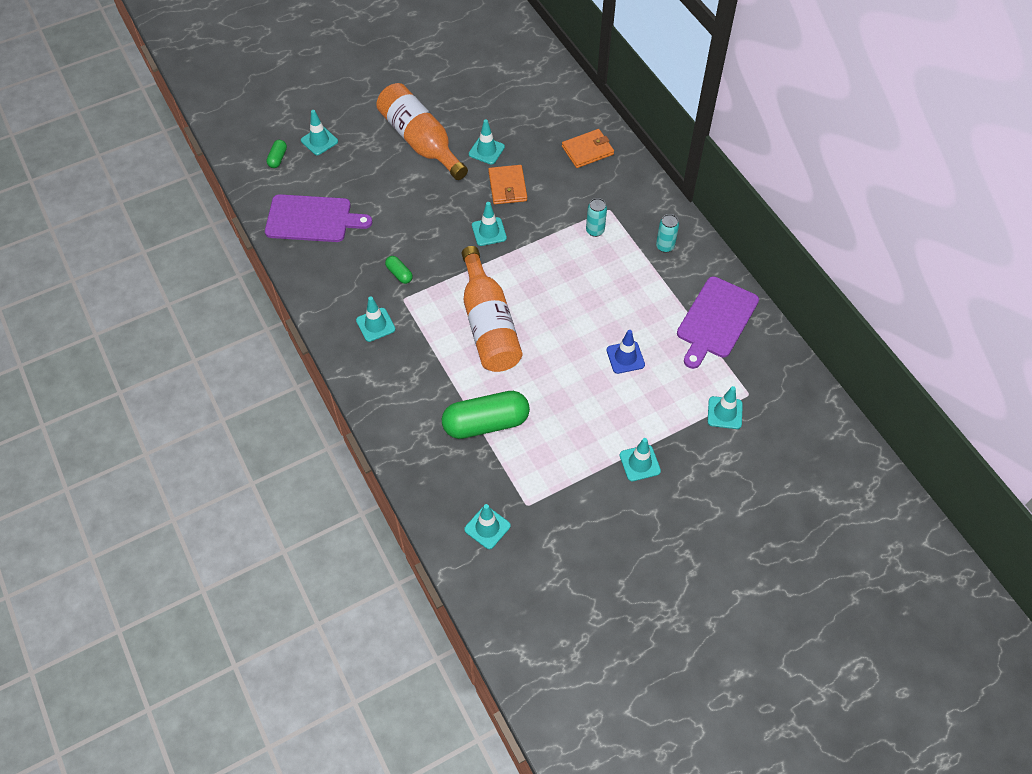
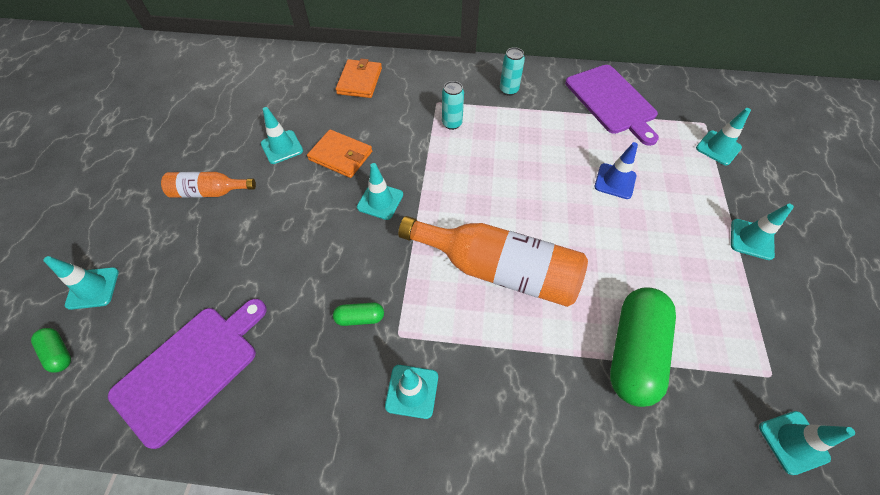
camera: 55 degrees left, 0 degrees up
orange bottle [376,83,468,180] -> orange bottle [161,172,256,198], size x0.52

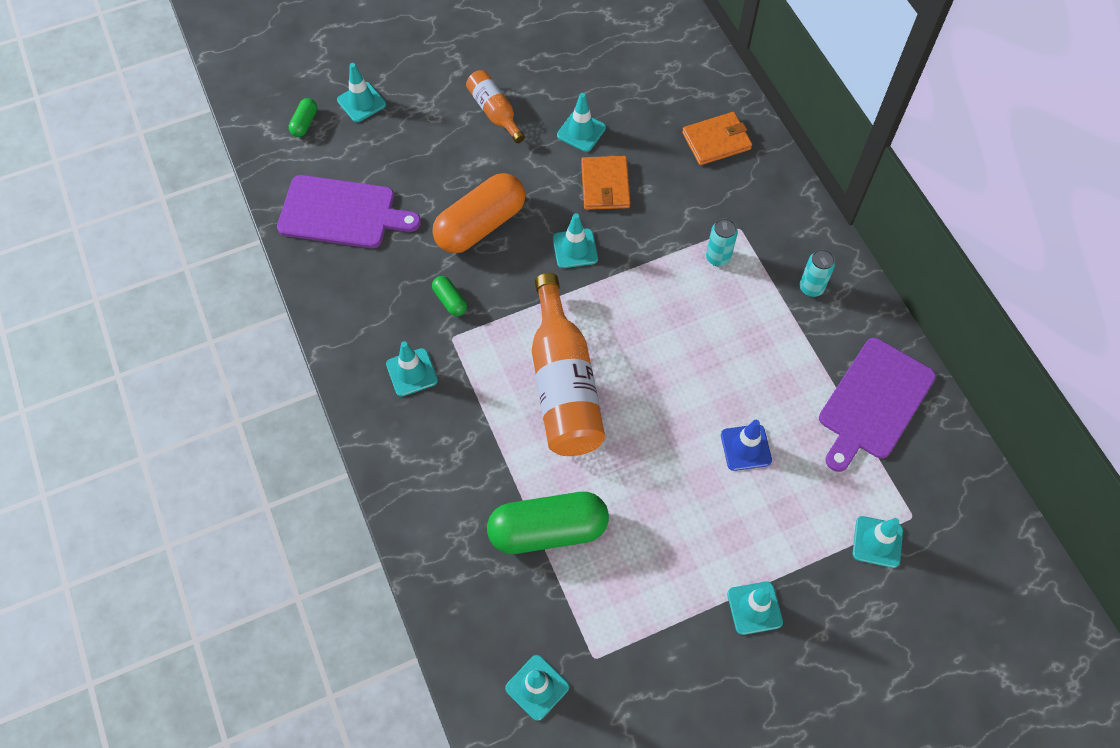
camera: 60 degrees right, 5 degrees up
none -> orange capsule [432,173,525,253]

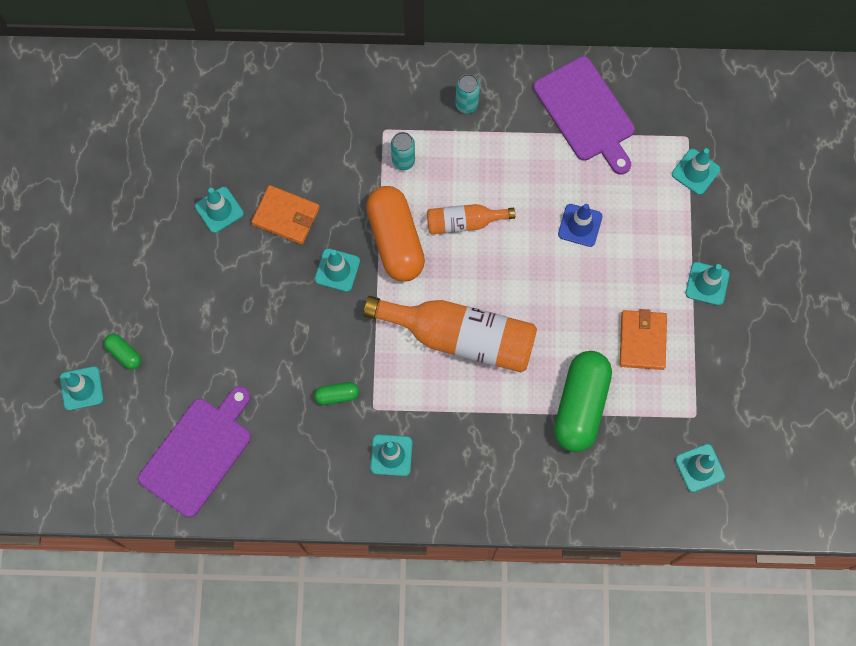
camera: 65 degrees left, 10 degrees up
green capsule [288,98,317,137] -> green capsule moved to [104,334,141,370]
orange capsule [432,173,525,253] -> orange capsule moved to [366,186,425,282]
orange bottle [466,70,525,143] -> orange bottle moved to [427,204,515,234]
orange wallet [682,112,752,165] -> orange wallet moved to [620,309,667,370]

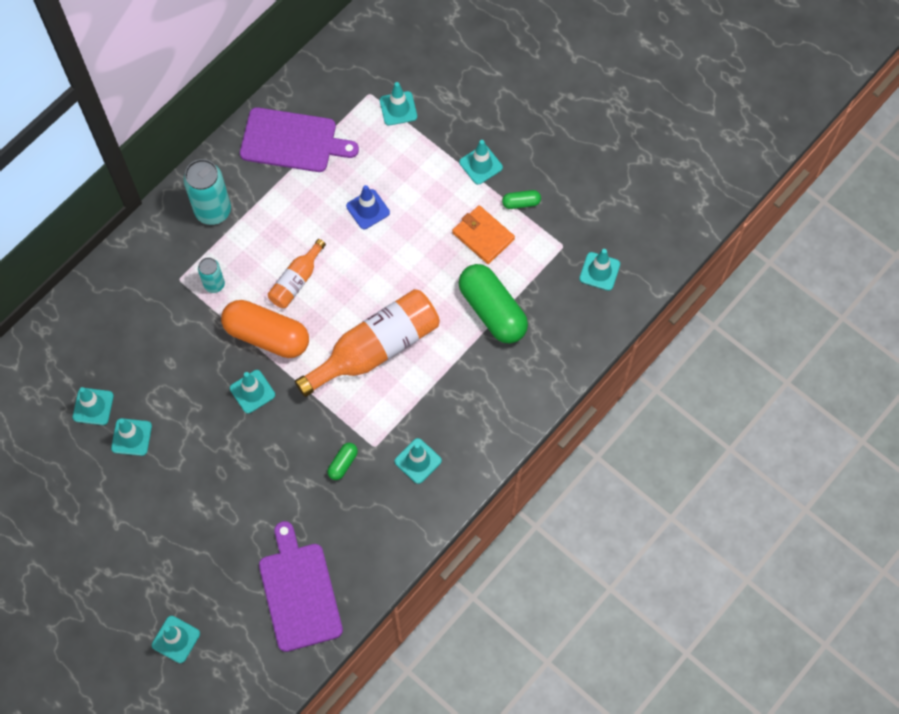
camera: 50 degrees left, 5 degrees down
green capsule [104,334,141,370] -> green capsule moved to [502,190,541,209]
orange wallet [251,185,320,244] -> none
turquoise can [455,74,480,114] -> turquoise can [183,159,231,225], size x1.77
none -> turquoise traffic cone [73,387,114,425]

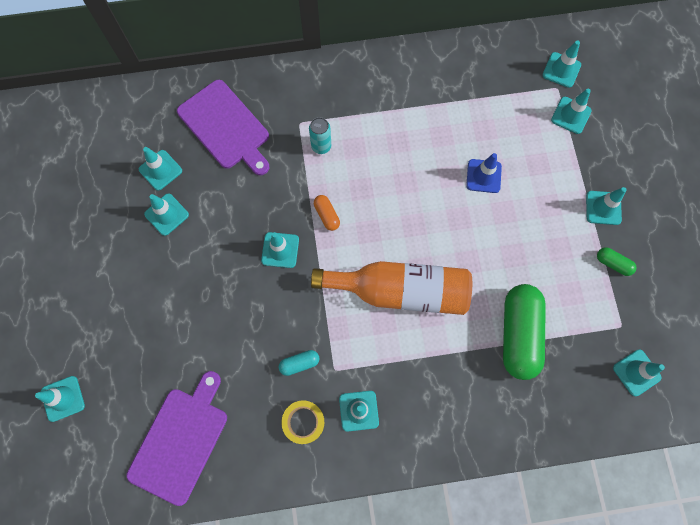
camera: 40 degrees right, 5 degrees up
turquoise can [183,159,231,225] -> none
orange capsule [221,300,309,358] -> orange capsule [314,195,340,231], size x0.44
purple cutting board [240,107,359,172] -> purple cutting board moved to [177,80,269,176]
orange bottle [268,239,326,308] -> none
green capsule [327,443,358,480] -> turquoise capsule [279,350,320,376]
orange wallet [452,205,515,264] -> none
none -> yellow tape [281,400,324,444]
none -> turquoise traffic cone [543,40,581,88]

